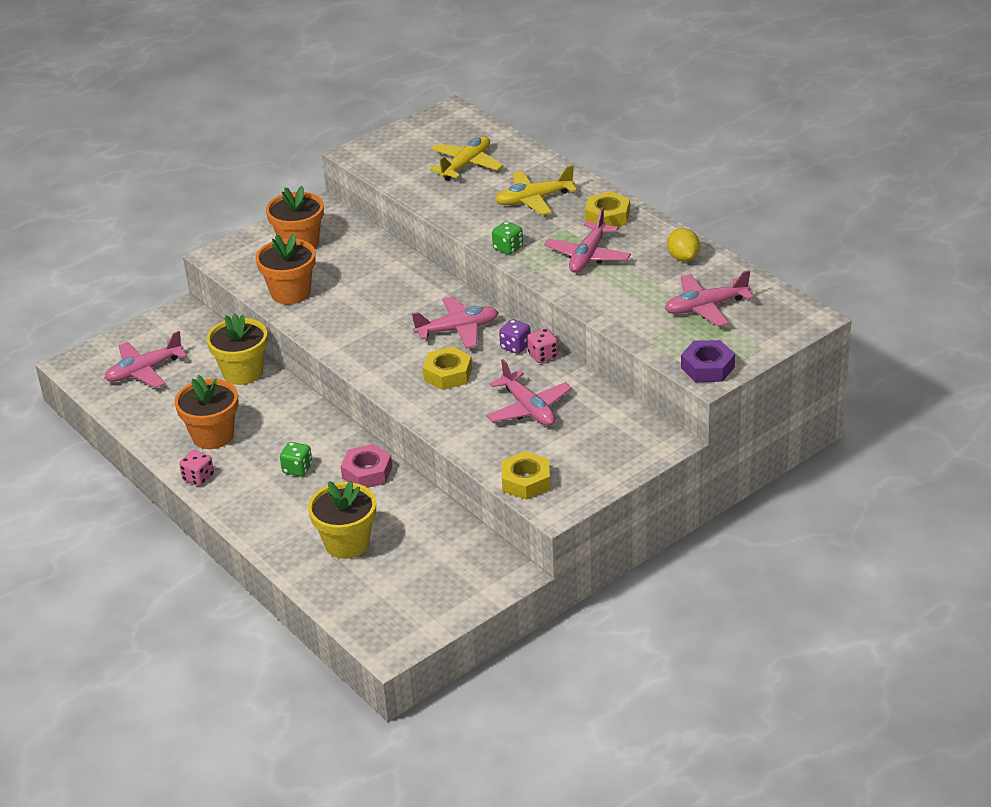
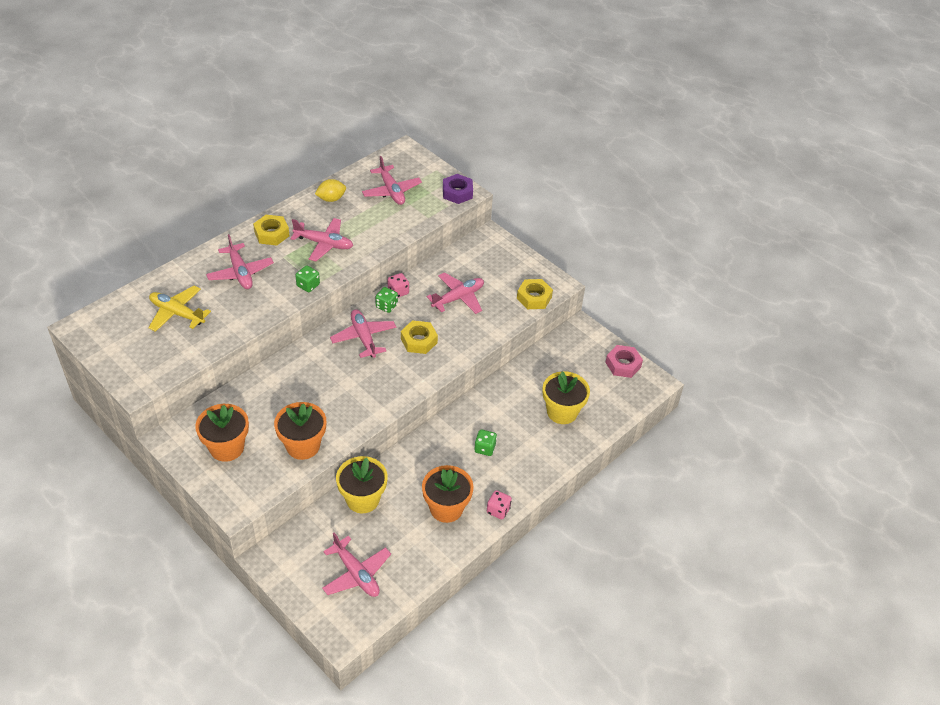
camera: 100 degrees left, 10 degrees up
pink nut [341,444,392,488] -> pink nut moved to [605,345,643,378]
yellow plane [495,165,577,215] -> pink plane [206,234,274,289]
purple dice [499,319,530,354] -> green dice [375,287,398,313]

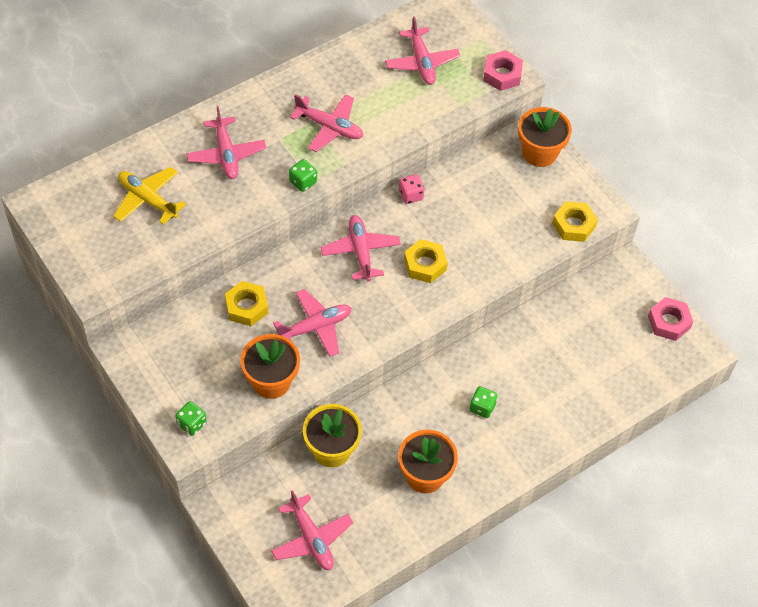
camera: 10 degrees right, 10 degrees up
orange flower pot [195,404,249,462] -> orange flower pot moved to [518,107,572,167]
yellow nut [253,215,290,246] -> yellow nut moved to [225,281,268,326]
yellow lemon [315,179,346,202] -> none
green dice [375,287,398,313] -> green dice moved to [175,401,207,436]
pink plane [427,272,484,314] -> pink plane moved to [273,289,352,357]
purple nut [443,174,473,204] -> pink nut [483,50,523,91]
pink dice [487,490,512,519] -> none
yellow flower pot [543,371,590,424] -> none

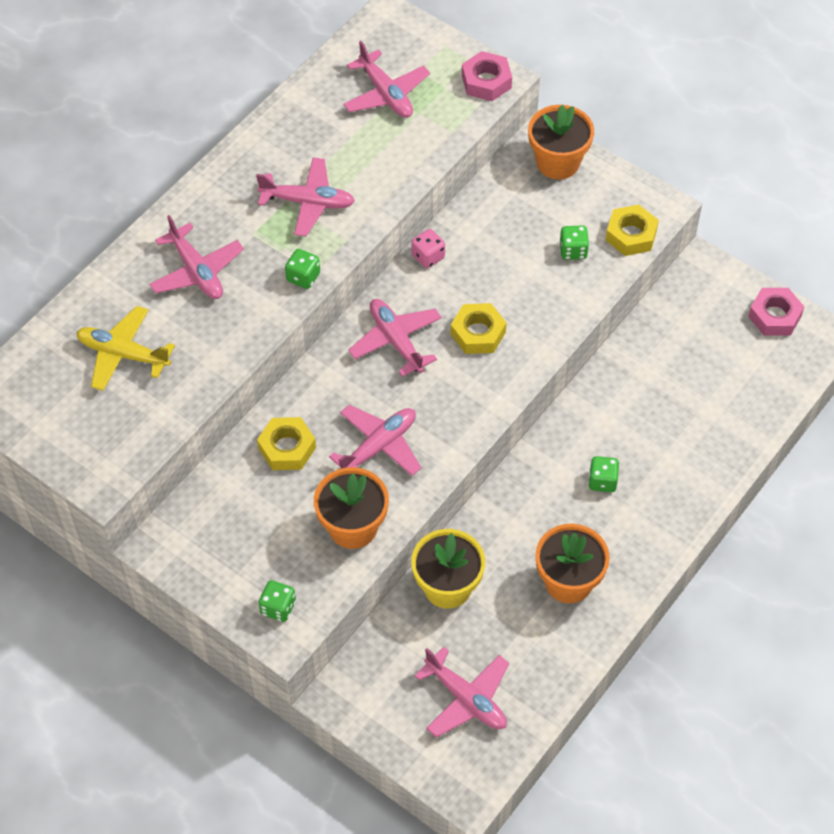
camera: 15 degrees left, 0 degrees up
none -> green dice [559,225,589,260]

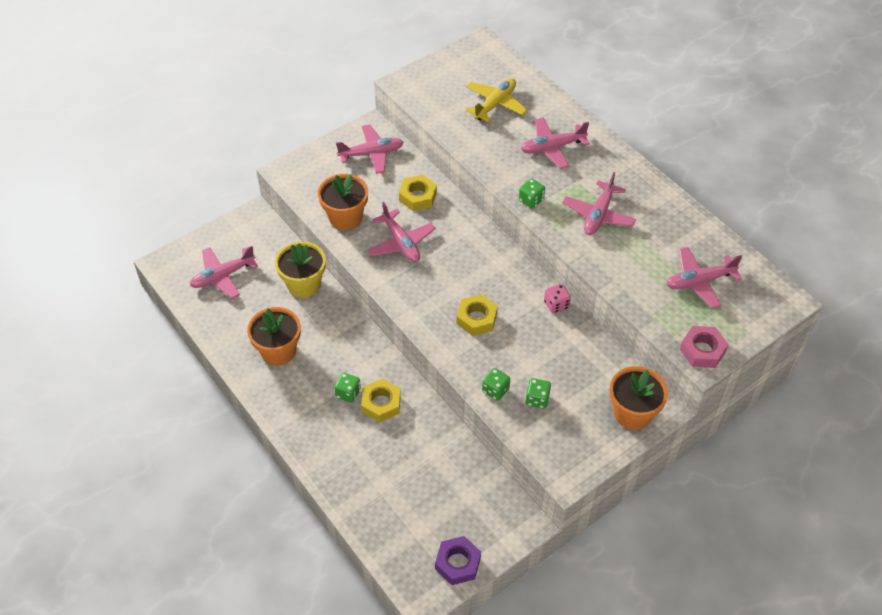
camera: 105 degrees right, 5 degrees down
green dice [259,580,296,622] -> green dice moved to [482,368,510,401]
pink plane [349,299,442,377] -> pink plane moved to [336,125,404,174]
yellow nut [606,205,659,256] -> yellow nut moved to [361,379,401,422]
pink nut [748,288,804,336] -> purple nut [435,536,481,585]

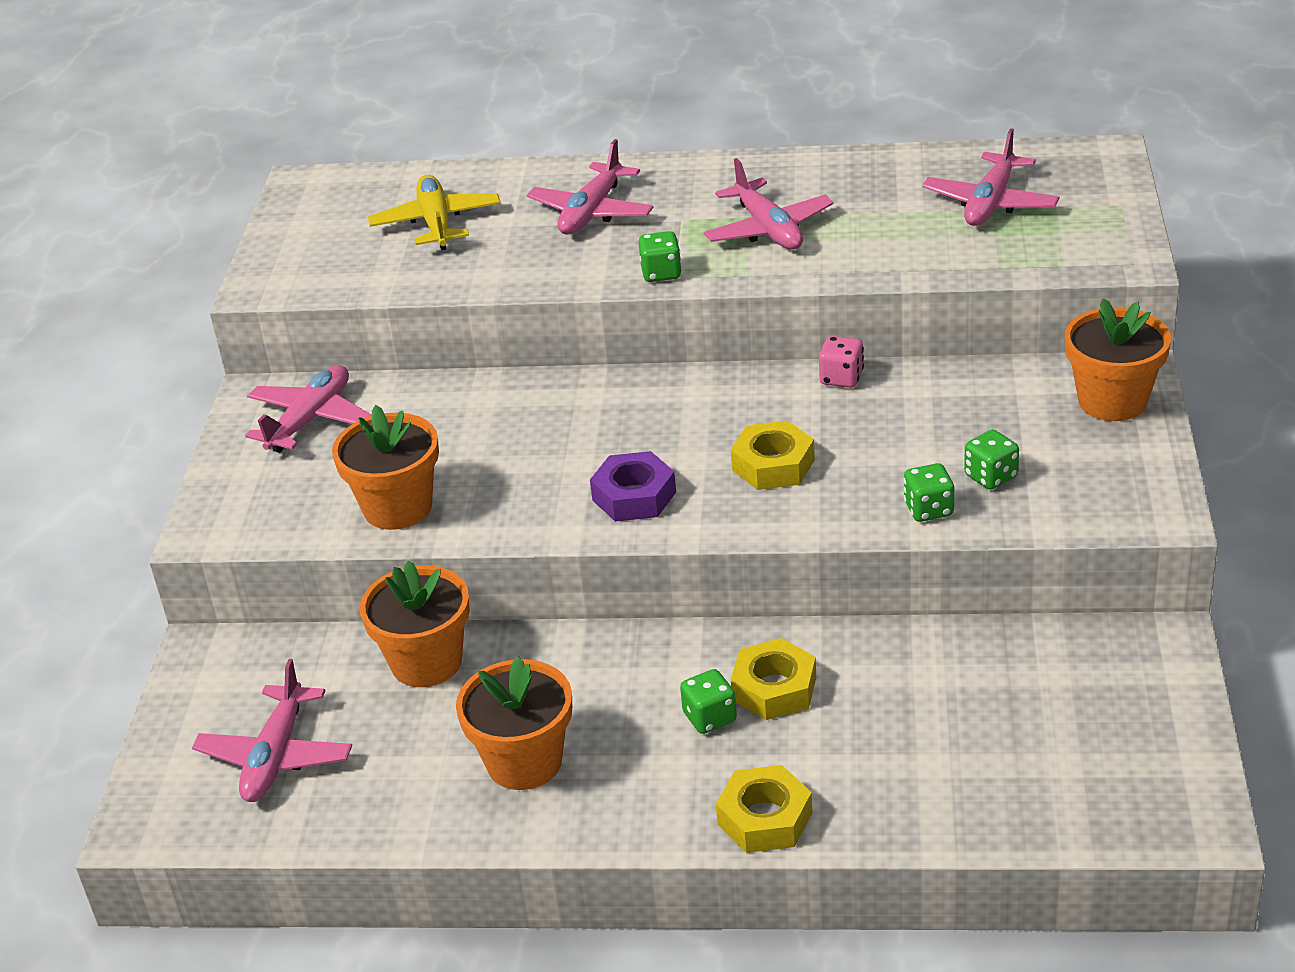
camera: 45 degrees left, 15 degrees down
yellow flower pot [275,241,326,298] -> orange flower pot [360,561,470,687]
pink plane [367,202,436,262] -> none
yellow nut [399,175,437,211] -> yellow nut moved to [716,765,813,853]
purple nut [435,536,481,585] -> purple nut moved to [590,451,676,521]
pink nut [680,326,728,368] -> none

